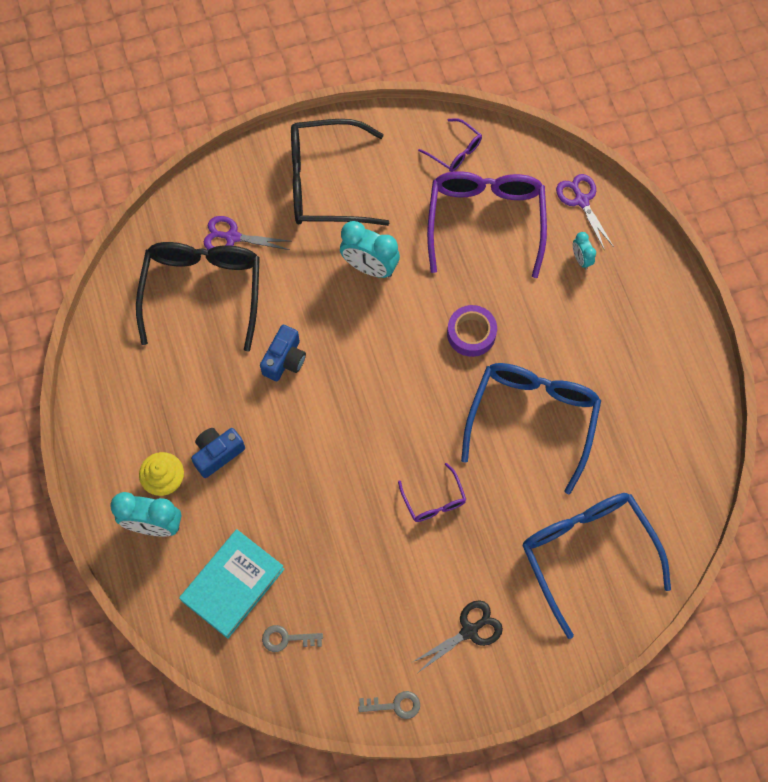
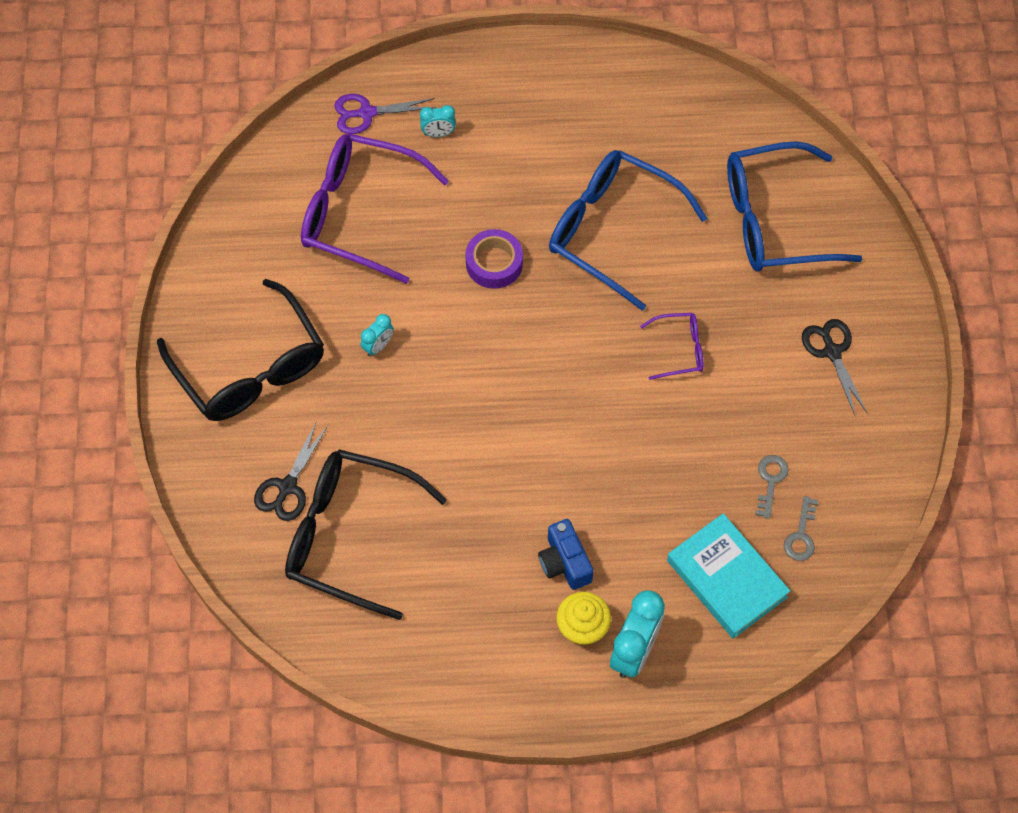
camera: 75 degrees left, 5 degrees down
purple scissors [204,216,289,250] -> black scissors [254,421,328,521]
blue camera [260,325,306,381] -> none
black glasses [291,119,389,226] -> black glasses turned 45 degrees counterclockwise [157,279,324,421]
turquoise clock [340,221,400,278] -> turquoise clock [361,314,394,356], size x0.52
grey key [358,691,420,719] -> grey key moved to [755,455,788,519]
purple glasses [418,118,482,172] -> none

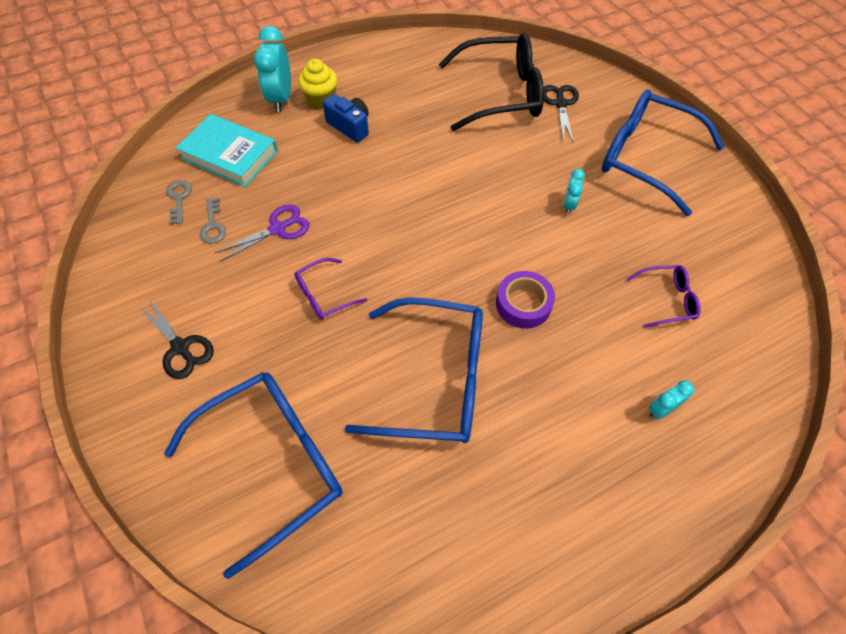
camera: 155 degrees right, 5 degrees down
black glasses [157,279,324,421] -> blue glasses [602,90,724,216]
purple glasses [301,134,449,284] -> purple glasses [627,265,701,328], size x0.47
purple scissors [334,94,436,134] -> purple scissors moved to [214,204,310,262]

